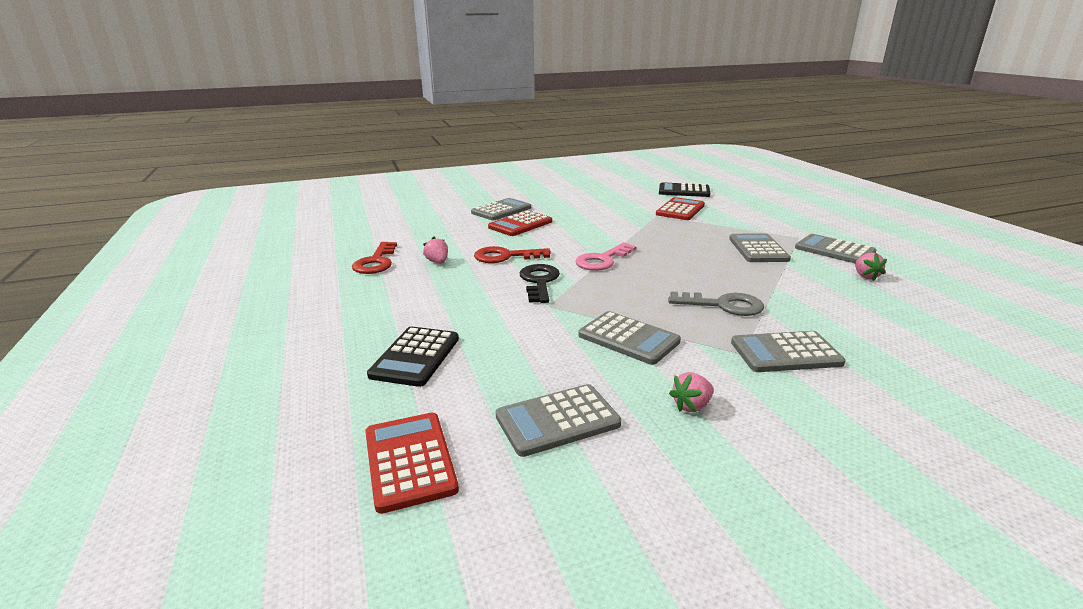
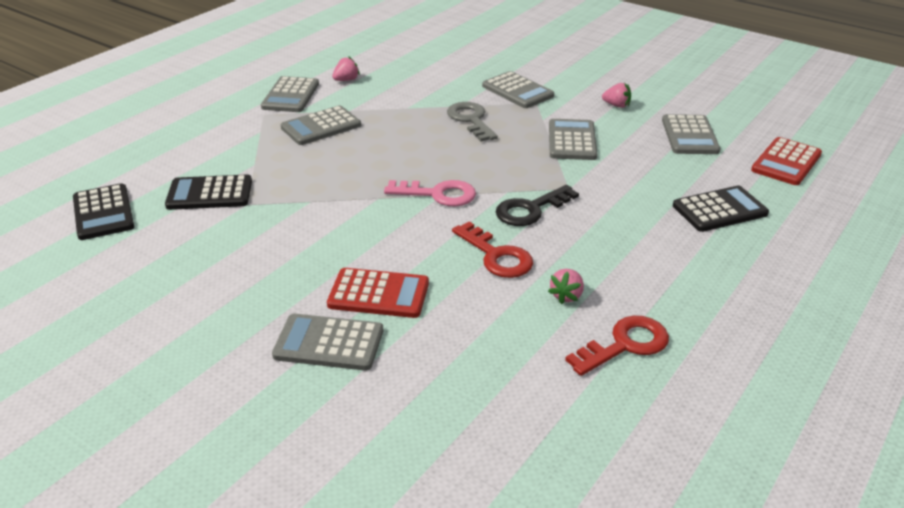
camera: 125 degrees left, 10 degrees up
grey calculator [496,384,621,457] -> grey calculator turned 60 degrees clockwise [662,114,720,154]
red calculator [656,197,705,220] -> black calculator [165,175,252,210]

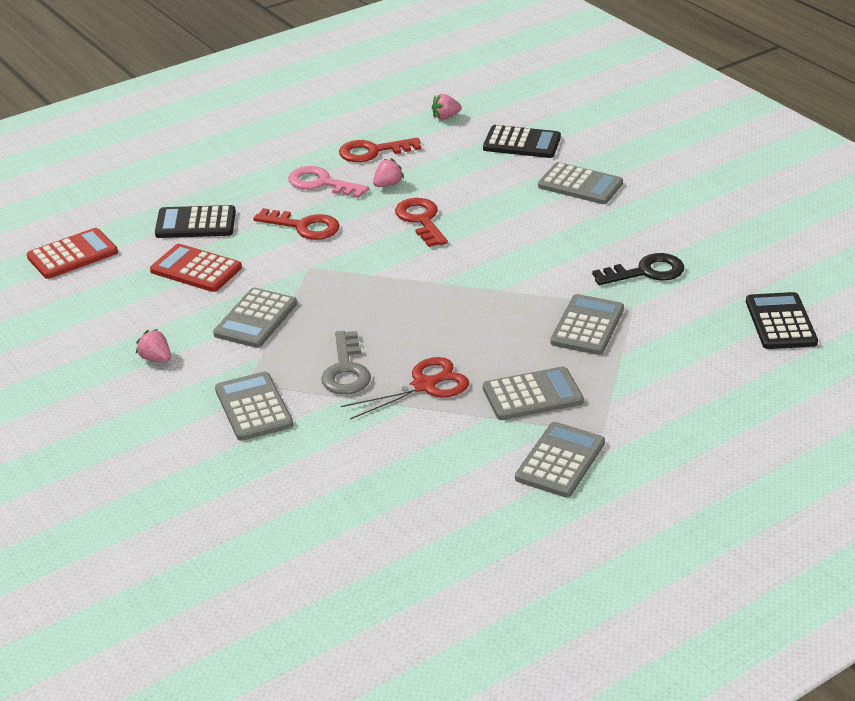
camera: 160 degrees left, 0 degrees up
black calculator [165,175,252,210] -> black calculator moved to [483,125,561,158]
red calculator [327,268,429,318] -> red calculator moved to [150,244,242,292]
pink strawberry [332,56,360,81] -> pink strawberry moved to [432,94,462,119]
pink key [384,180,476,206] -> pink key moved to [288,166,369,198]
black key [496,185,579,226] -> black key moved to [592,253,684,285]
grey calculator [662,114,720,154] -> grey calculator moved to [550,294,624,355]
none -> red key [254,208,340,240]
none -> red scissors [341,357,469,420]

